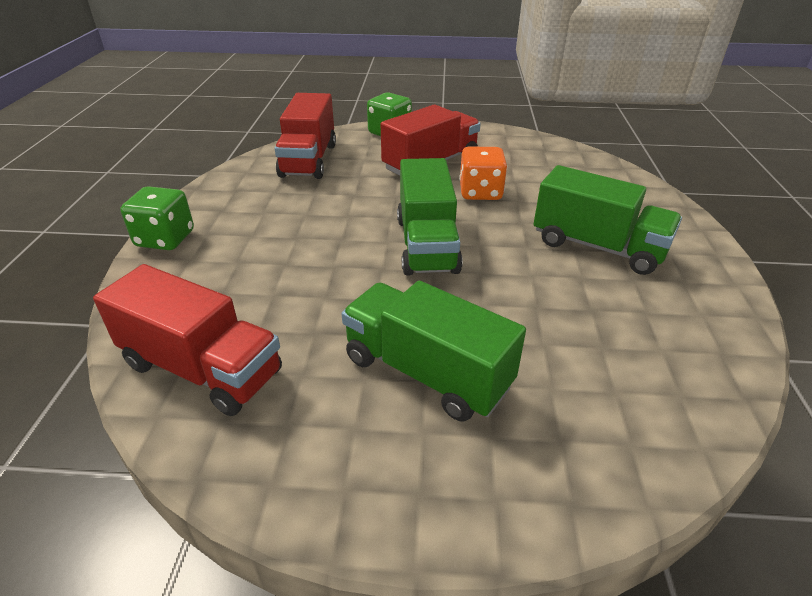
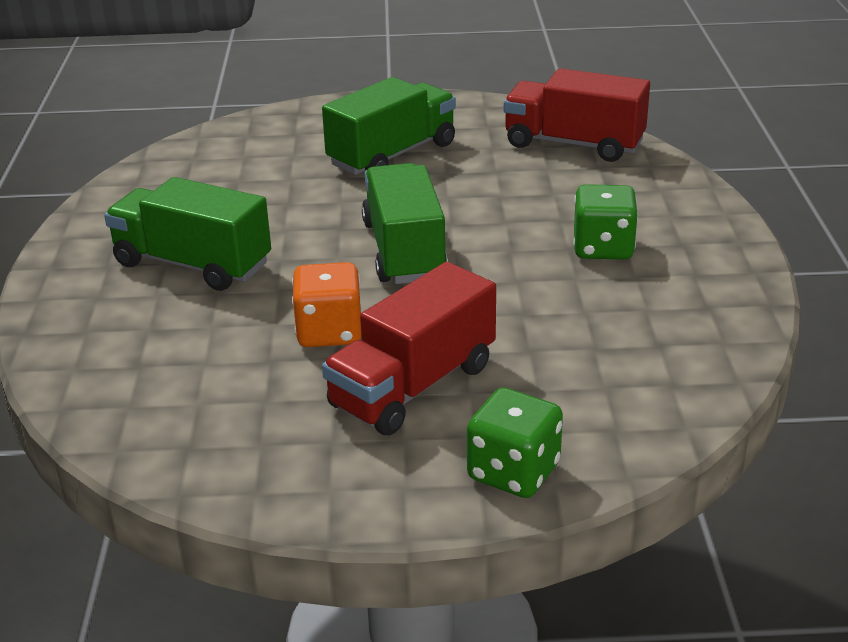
camera: 175 degrees right, 5 degrees down
green dice [120,186,194,250] -> green dice moved to [573,184,638,260]
red truck [275,93,336,179] -> none
green truck [342,281,526,422] -> green truck turned 75 degrees counterclockwise [322,77,456,175]

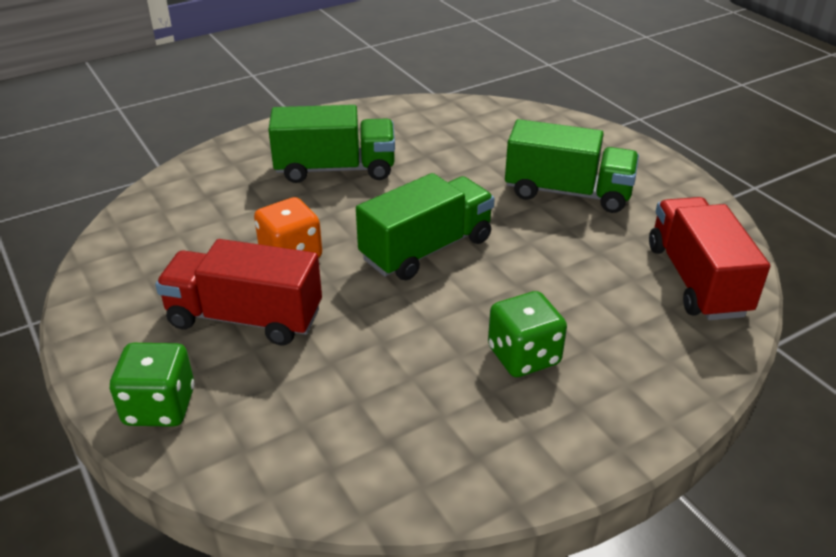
camera: 60 degrees right, 5 degrees up
green truck [104,177,271,291] -> green truck turned 90 degrees clockwise [268,105,395,183]

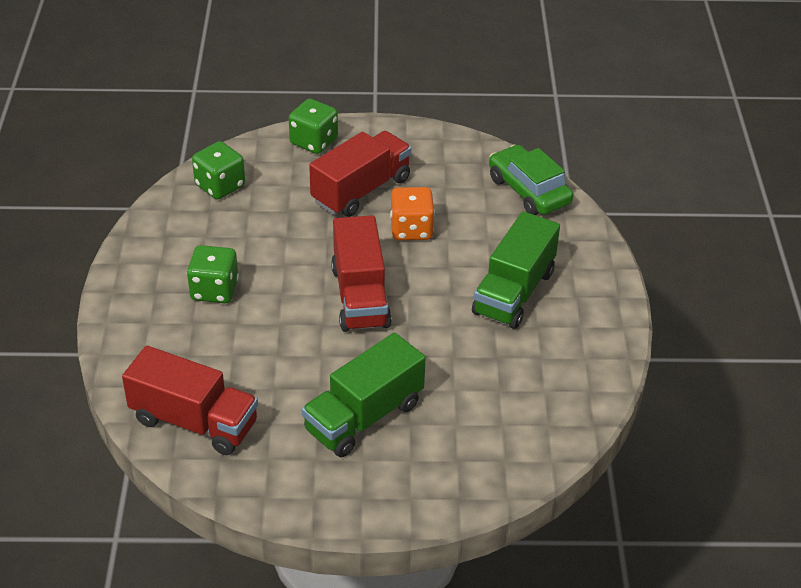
camera: 120 degrees right, 5 degrees up
green truck [356,173,495,280] -> red truck [331,215,392,332]
none -> green dice [192,141,245,200]
none -> green car [489,145,573,215]

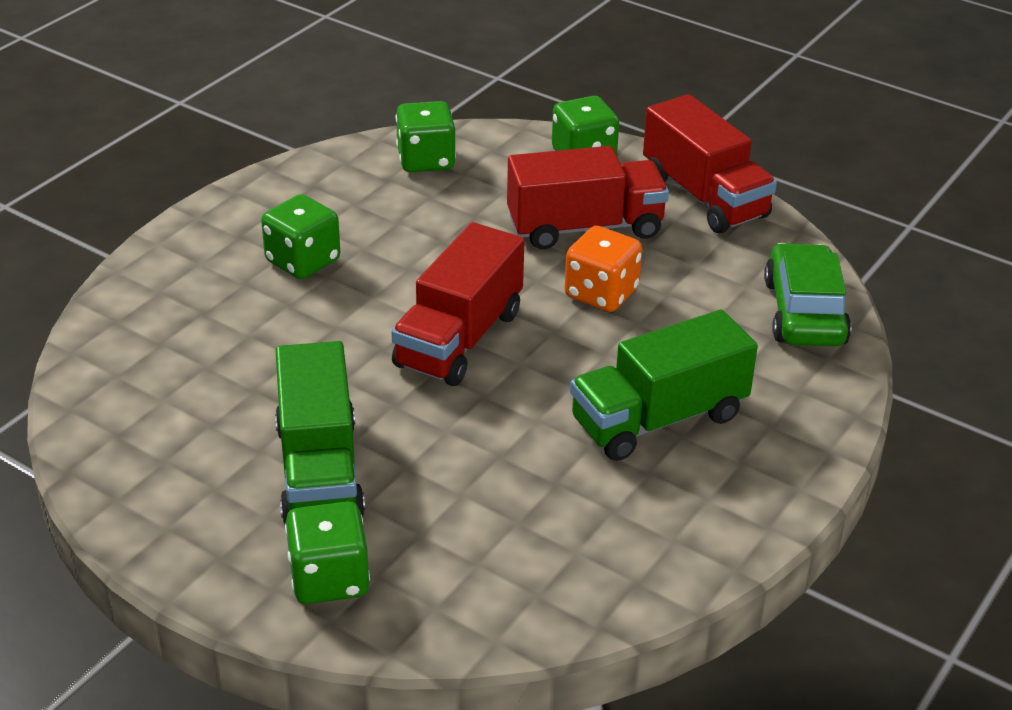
camera: 35 degrees right, 5 degrees down
red truck [122,346,258,455] -> red truck moved to [643,94,777,233]
green truck [302,333,426,457] -> green truck turned 90 degrees counterclockwise [275,341,365,524]
none -> green dice [285,501,370,604]

